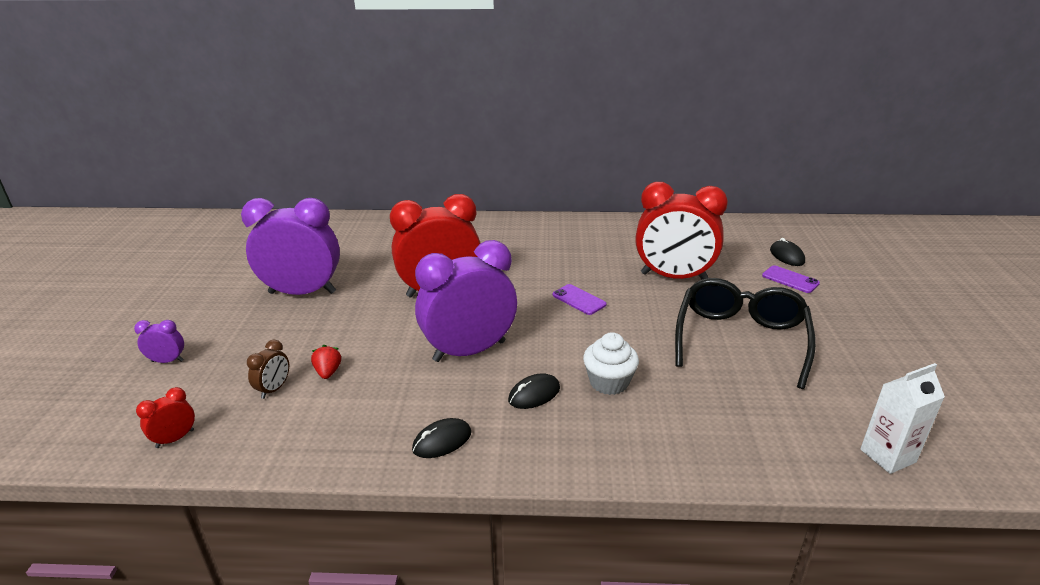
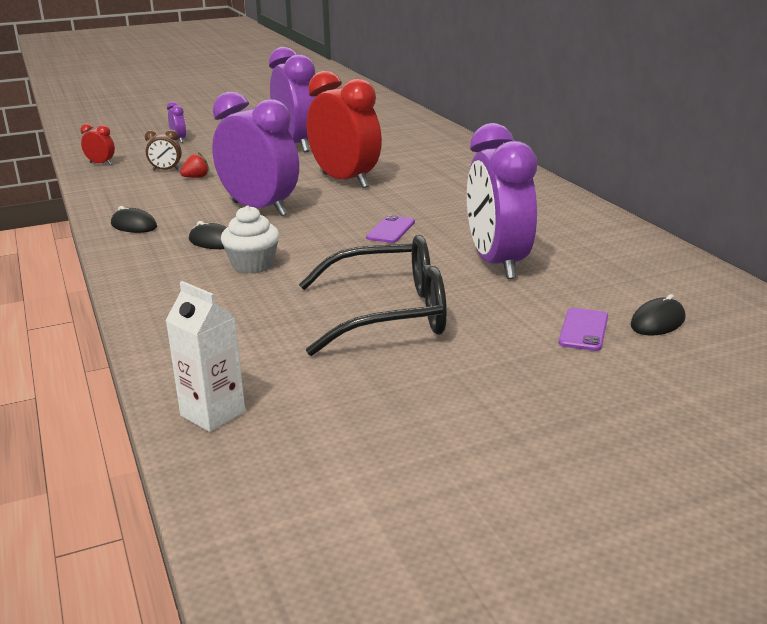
camera: 65 degrees right, 5 degrees down
red clock [636,182,728,279] -> purple clock [467,123,537,279]

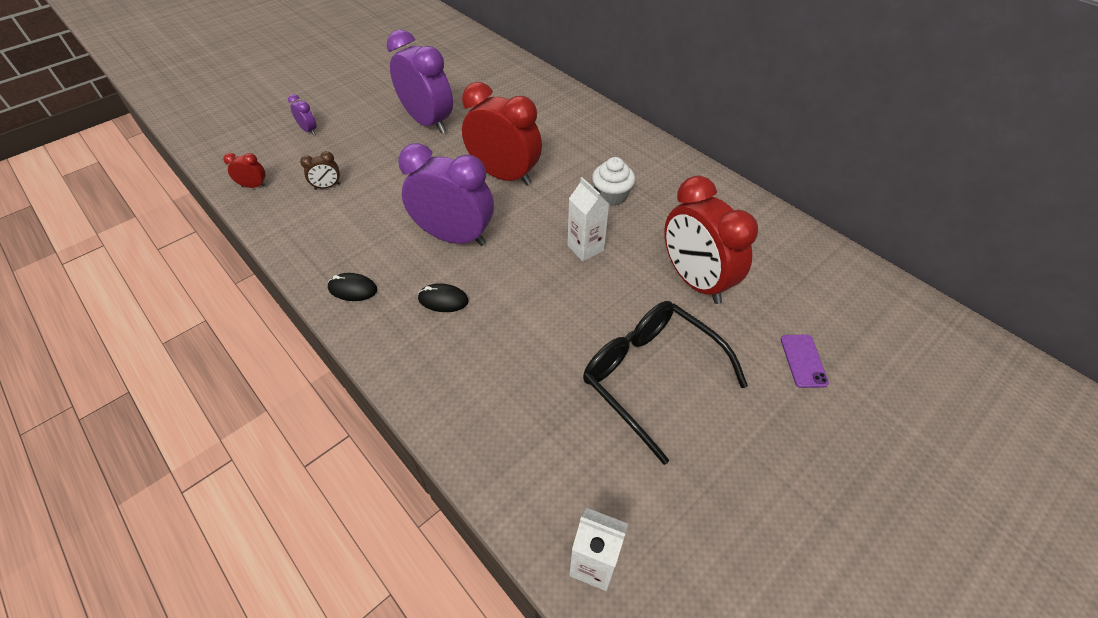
camera: 20 degrees left, 25 degrees up
red strawberry [180,152,209,178] -> none
white cupcake [221,205,279,274] -> white cupcake moved to [592,157,635,206]
black glasses [299,235,447,356] -> black glasses turned 105 degrees counterclockwise [583,301,748,465]
purple phone [366,215,415,243] -> white carton [567,177,609,261]
purple clock [467,123,537,279] -> red clock [664,176,758,304]
black mouse [630,294,685,336] -> none

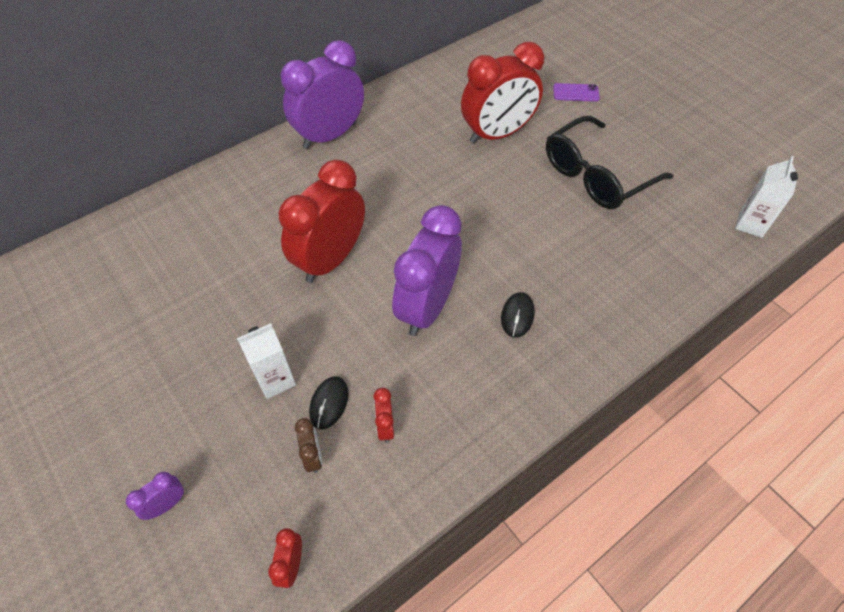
camera: 85 degrees left, 5 degrees up
black mouse [328,273,377,301] -> black mouse moved to [309,376,348,429]
purple clock [387,29,453,134] -> purple clock moved to [281,40,364,149]
white carton [567,177,609,261] -> white carton moved to [237,323,296,399]
white cupcake [592,157,635,206] -> none
none -> red clock [373,388,394,443]

